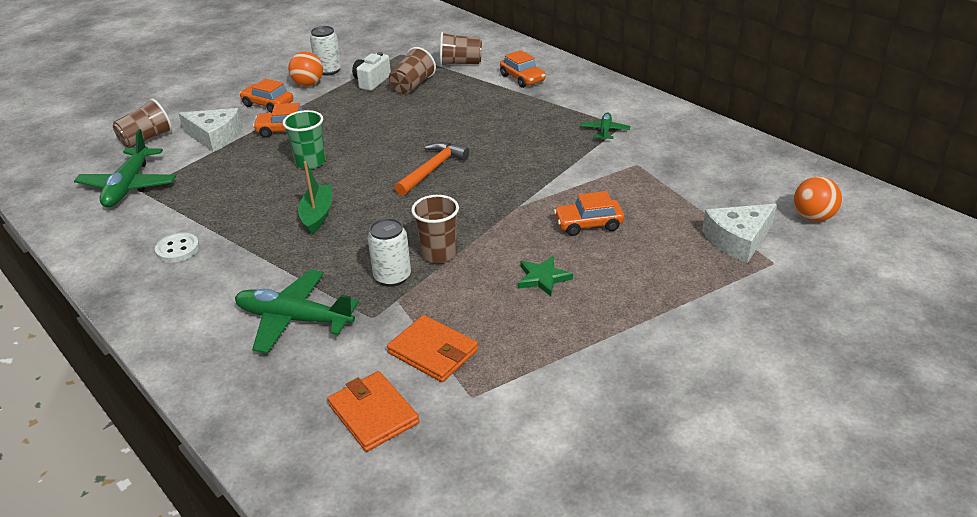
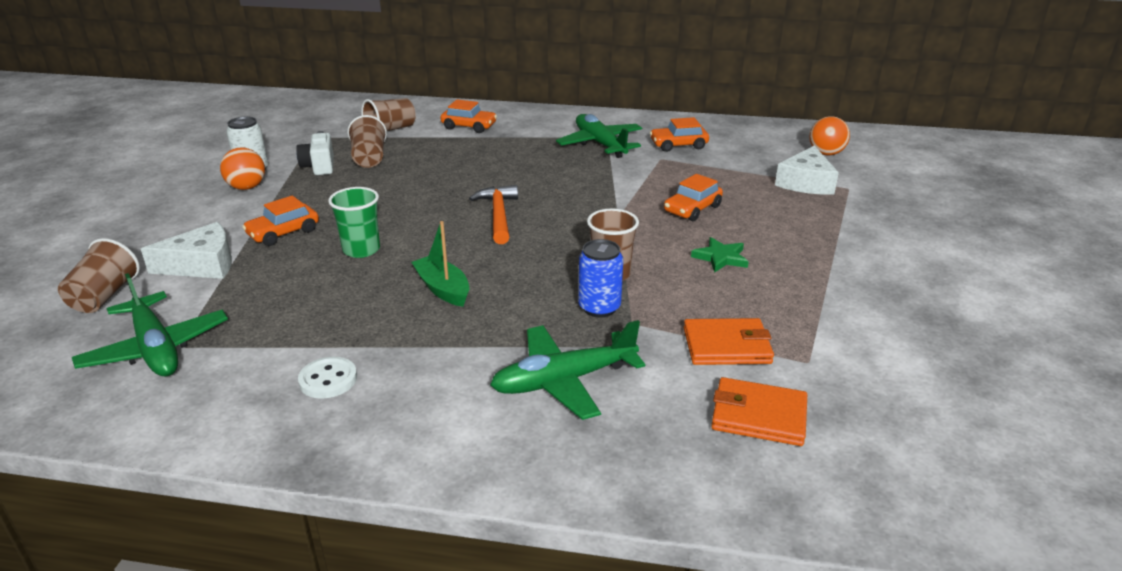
camera: 40 degrees left, 5 degrees down
orange car [240,78,293,113] -> orange car moved to [650,117,709,152]
white can [367,218,411,287] -> blue can [578,239,623,318]
green plane [581,113,630,141] -> green plane [556,114,642,158], size x1.92

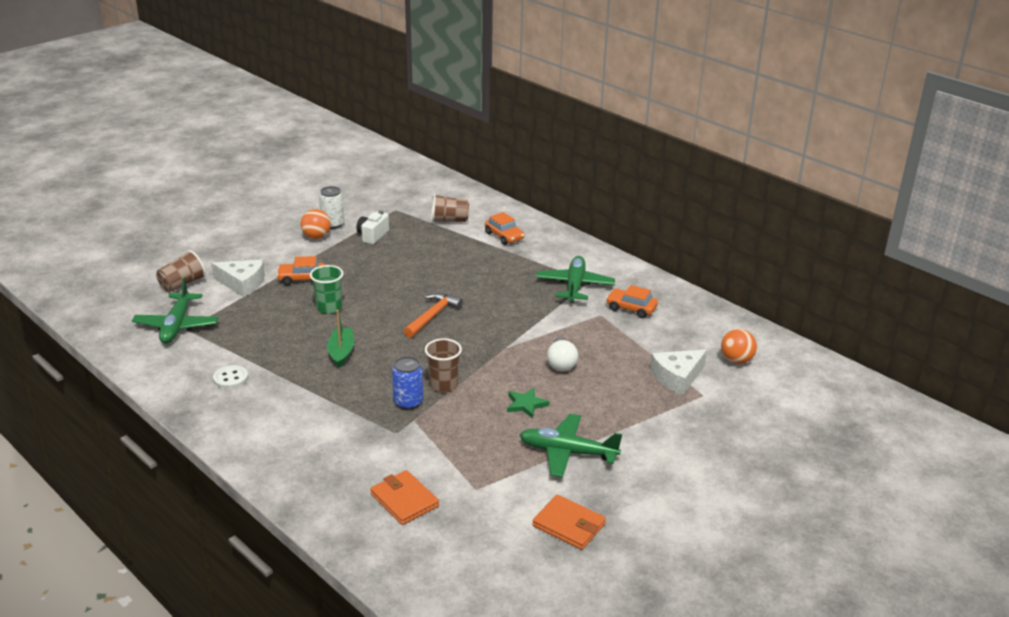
camera: 35 degrees right, 0 degrees up
brown cup [348,115,387,168] -> none
green plane [490,320,645,420] -> green plane moved to [520,414,622,477]
orange car [664,174,723,221] -> white light bulb [547,337,578,371]
orange wallet [684,318,774,365] -> orange wallet moved to [532,495,606,550]

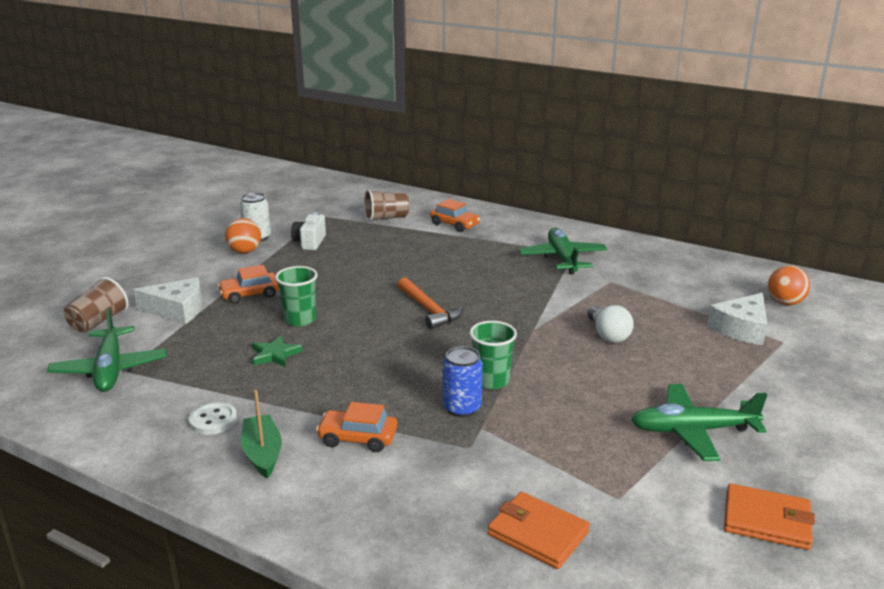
camera: 15 degrees left, 5 degrees down
green boat [327,310,354,368] -> green boat moved to [241,390,282,479]
orange hammer [404,293,463,338] -> orange hammer turned 135 degrees clockwise [398,278,464,329]
brown cup [425,338,462,392] -> green cup [469,321,517,389]
green star [507,388,549,419] -> green star moved to [252,335,303,367]
orange car [606,285,658,318] -> orange car moved to [316,402,397,452]

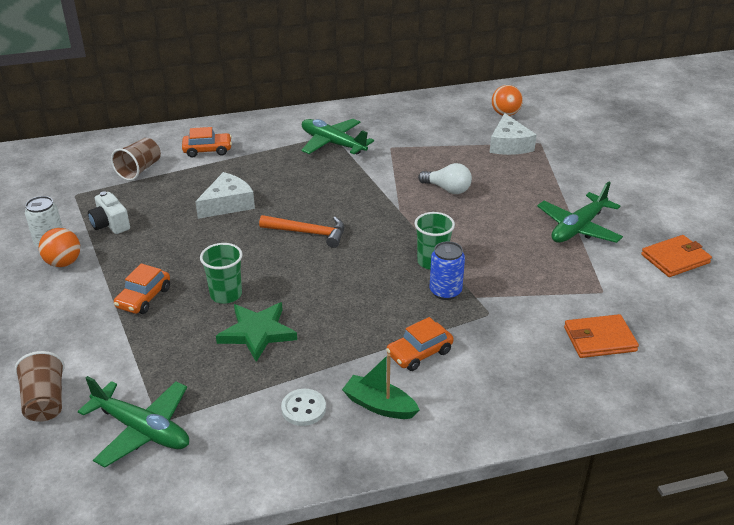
camera: 45 degrees left, 10 degrees up
white cheese [133,277,202,324] -> white cheese moved to [195,172,255,219]
green star [252,335,303,367] -> green star [216,302,297,362], size x1.57

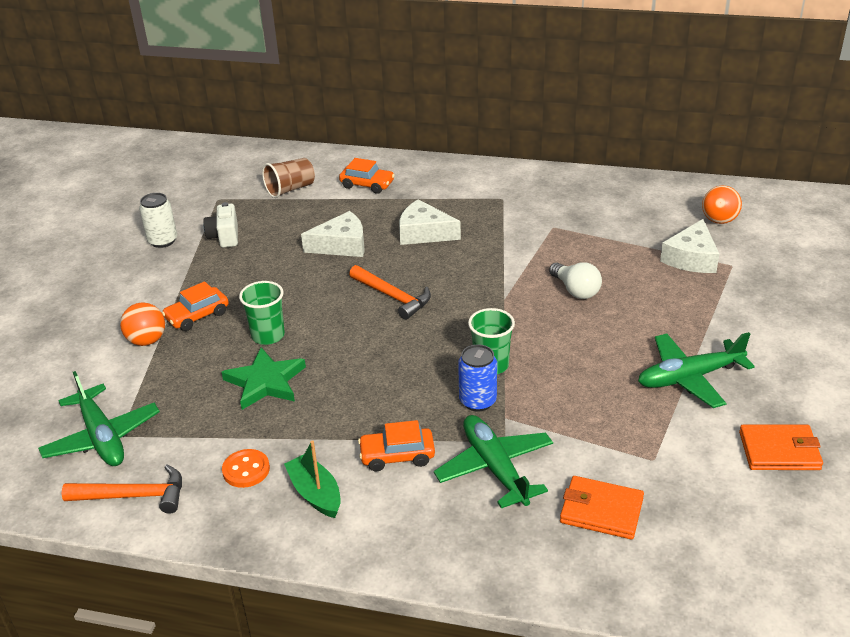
camera: 30 degrees right, 0 degrees up
brown cup [15,351,65,422] -> none
orange ball [39,228,80,267] -> orange ball moved to [120,303,165,346]
white button [281,389,326,426] -> orange button [222,449,270,488]
green plane [301,119,374,155] -> green plane moved to [434,415,553,509]
none -> orange hammer [62,464,182,514]
none -> white cheese [399,200,461,245]

